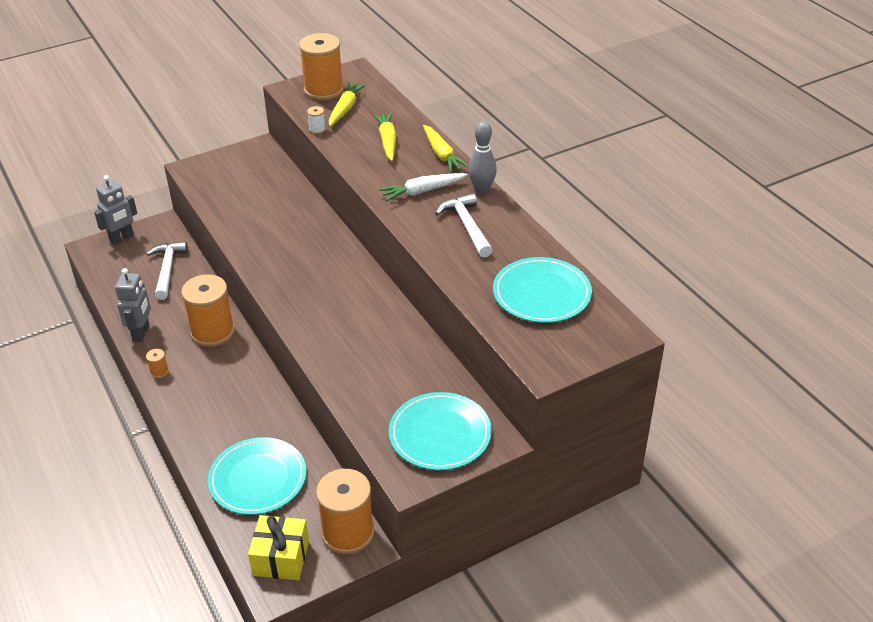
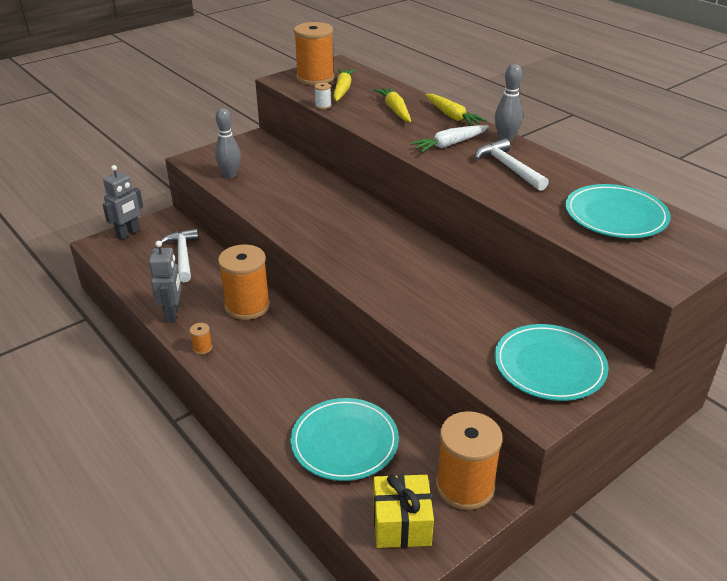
camera: 10 degrees left, 5 degrees down
none -> grey bowling pin [215,108,241,178]

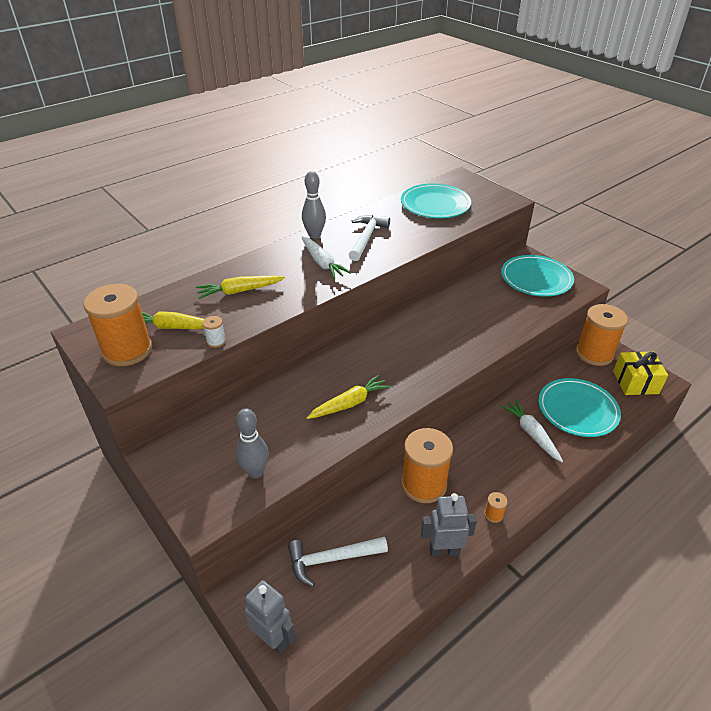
camera: 90 degrees left, 5 degrees up
yellow carrot [425,94,487,126] -> yellow carrot moved to [307,374,391,419]
white hammer [475,138,549,191] -> white hammer turned 135 degrees clockwise [349,215,390,261]
none -> white carrot [501,400,563,462]

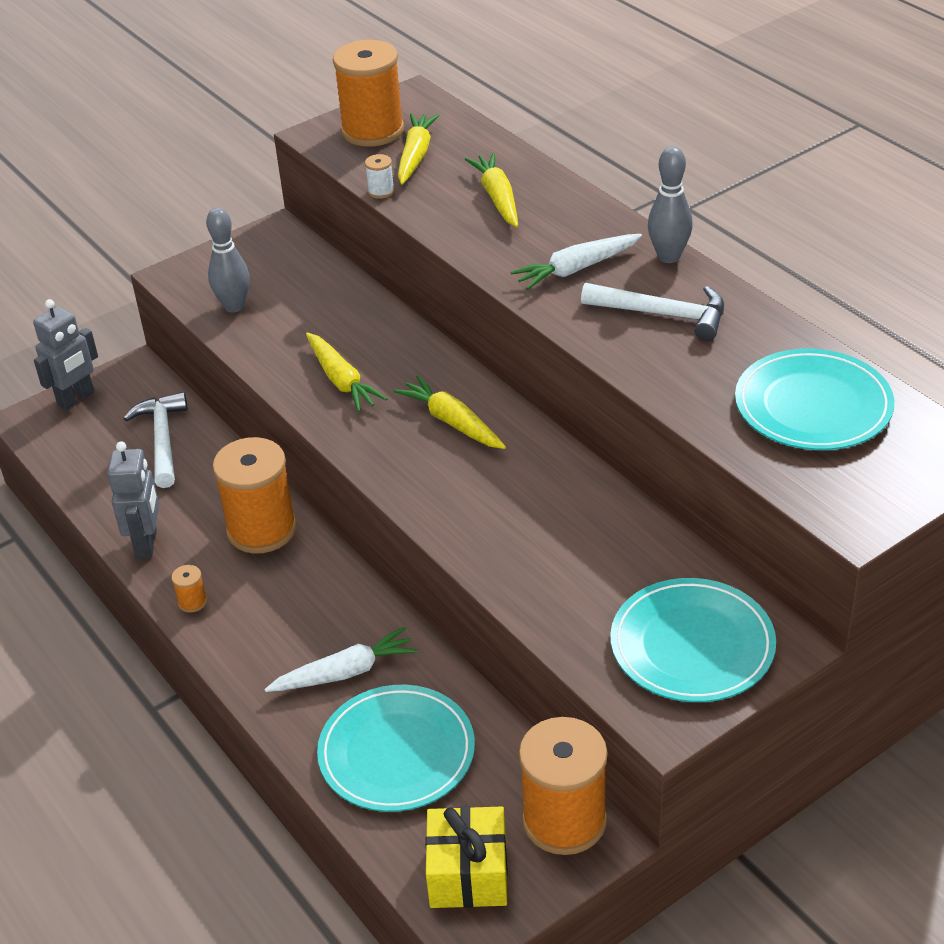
camera: 95 degrees right, 0 degrees up
none -> yellow carrot [394,375,506,449]

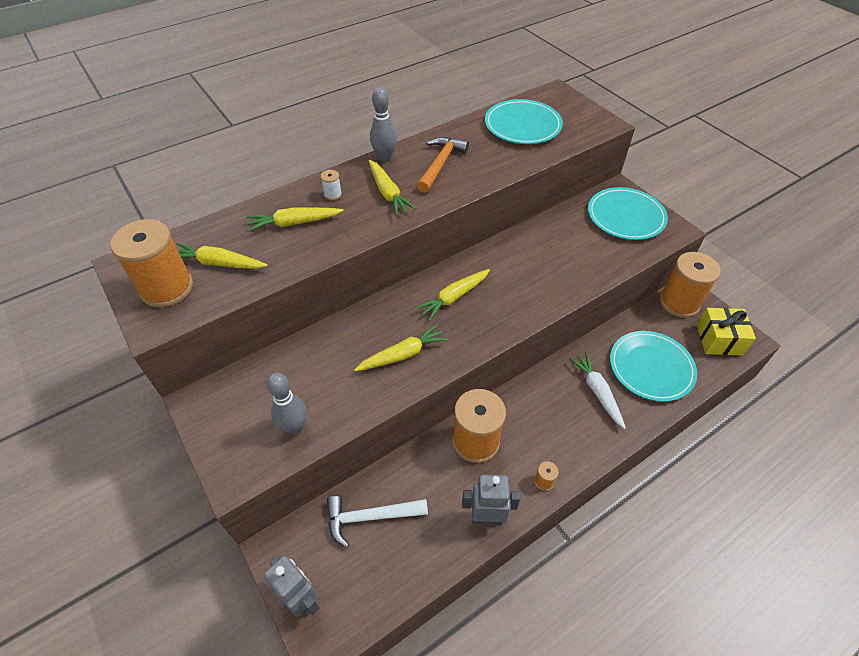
camera: 90 degrees left, 10 degrees up
white spool [365,154,394,199] -> white spool moved to [320,170,342,200]
white carrot [510,234,642,290] -> yellow carrot [369,160,416,216]
white hammer [581,283,724,341] -> orange hammer [417,137,469,193]

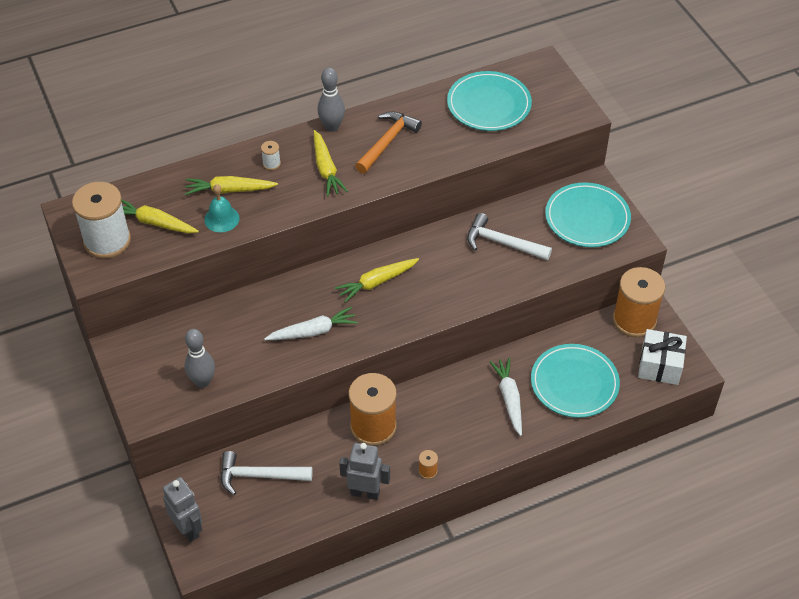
camera: 10 degrees right, 0 degrees up
orange spool [110,219,193,308] -> white spool [72,182,131,258]
yellow carrot [354,324,448,371] -> white carrot [264,306,358,340]
yellow gift [697,308,756,356] -> white gift [638,329,687,385]
none -> turquoise bell [204,184,239,232]
none -> white hammer [467,213,552,261]

